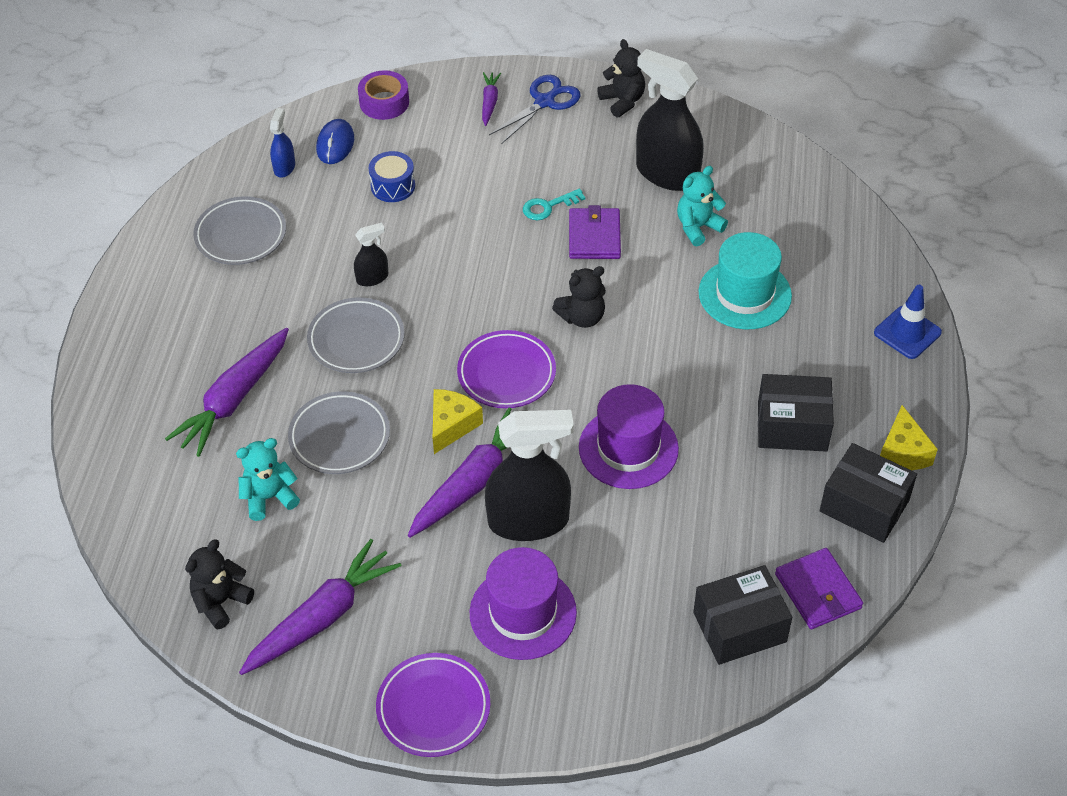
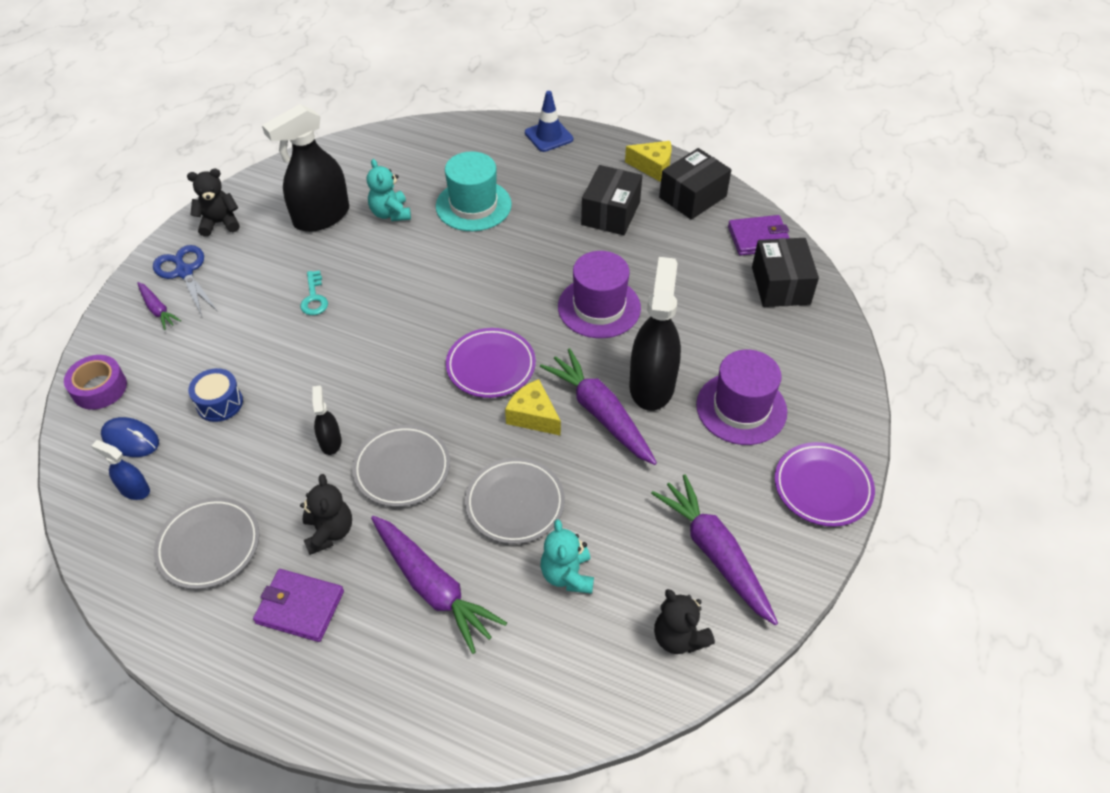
camera: 75 degrees left, 0 degrees up
purple carrot [482,72,501,126] -> purple carrot turned 150 degrees counterclockwise [137,282,181,330]
black teddy bear [552,266,606,328] -> black teddy bear moved to [300,474,352,555]
purple wallet [569,205,621,259] -> purple wallet moved to [253,569,344,642]

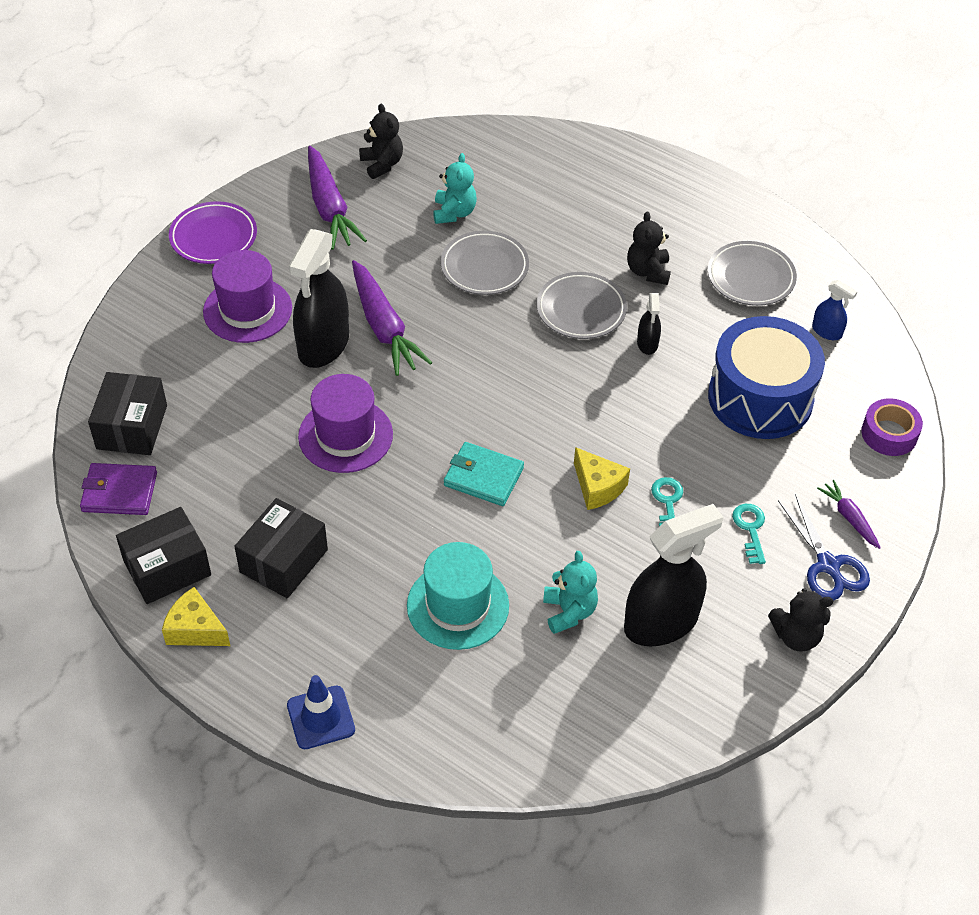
camera: 170 degrees left, 0 degrees up
blue mouse [101,417,159,457] -> none
blue drum [188,368,243,422] -> blue drum [708,316,825,439], size x2.24
purple wallet [253,569,344,642] -> none
purple carrot [371,516,507,654] -> none
purple plate [446,328,536,398] -> none
yellow cheese [505,379,561,436] -> yellow cheese moved to [574,447,630,510]
none -> turquoise wallet [444,442,524,506]
none -> turquoise key [732,504,766,564]

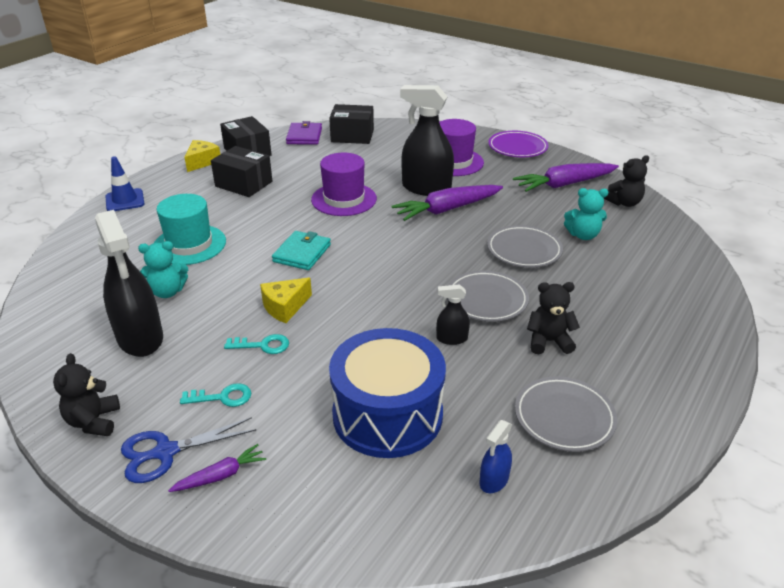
camera: 90 degrees right, 15 degrees down
purple tape [861,399,923,456] -> none

